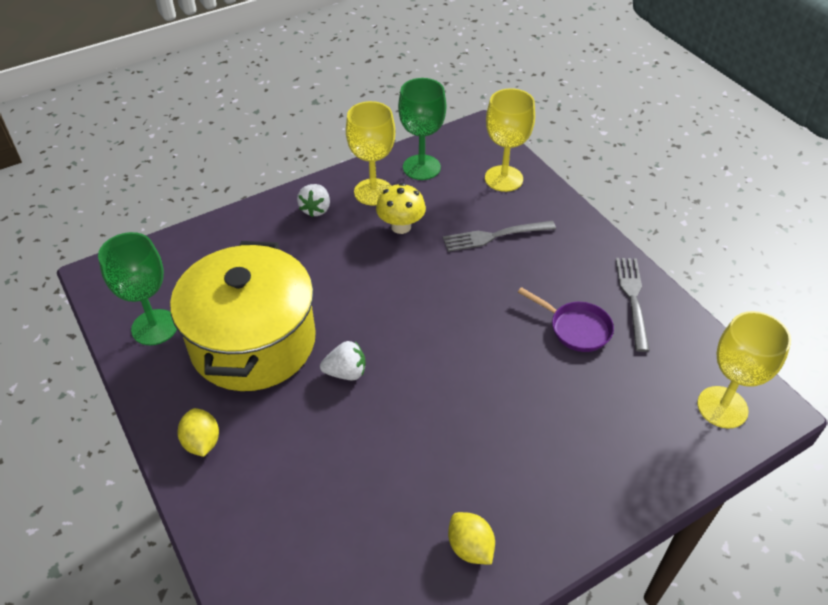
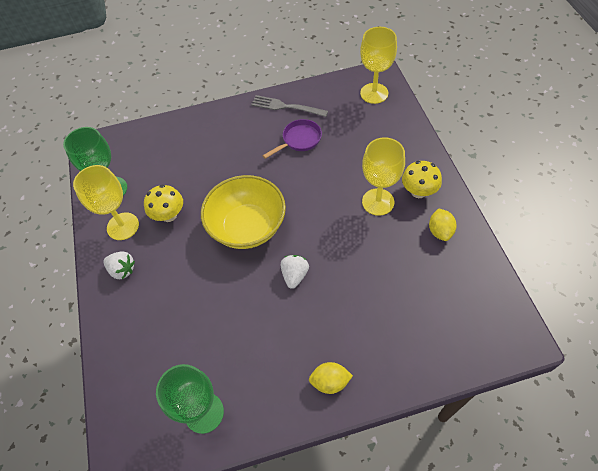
camera: 70 degrees left, 10 degrees up
yellow pot [170,241,316,391] -> none
grey fork [443,221,556,252] -> none
yellow lemon [448,512,495,565] -> yellow lemon turned 75 degrees counterclockwise [429,208,457,241]
yellow goblet [485,88,535,192] -> yellow goblet moved to [362,137,405,216]
none -> yellow bowl [201,175,286,249]
none -> yellow mushroom [402,161,442,198]

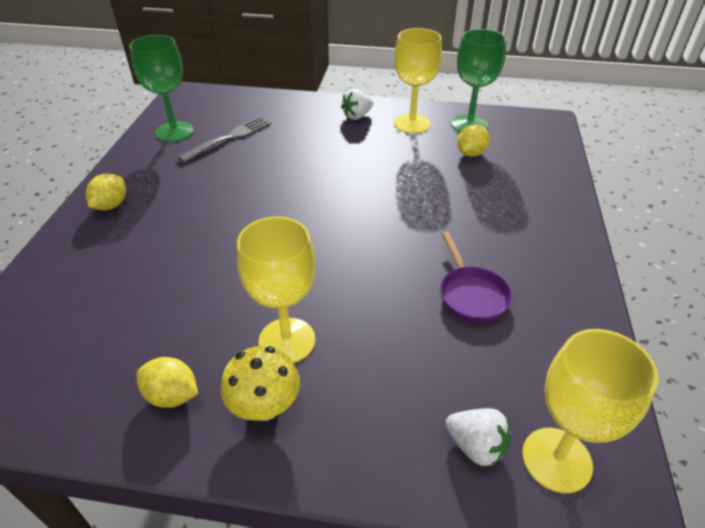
camera: 110 degrees right, 15 degrees down
yellow mushroom [144,185,183,222] -> none
yellow bowl [201,175,286,249] -> none
grey fork [251,95,328,117] -> grey fork moved to [178,116,271,163]
white strawberry [281,255,309,289] -> white strawberry moved to [445,408,510,467]
none -> yellow lemon [457,124,490,157]

